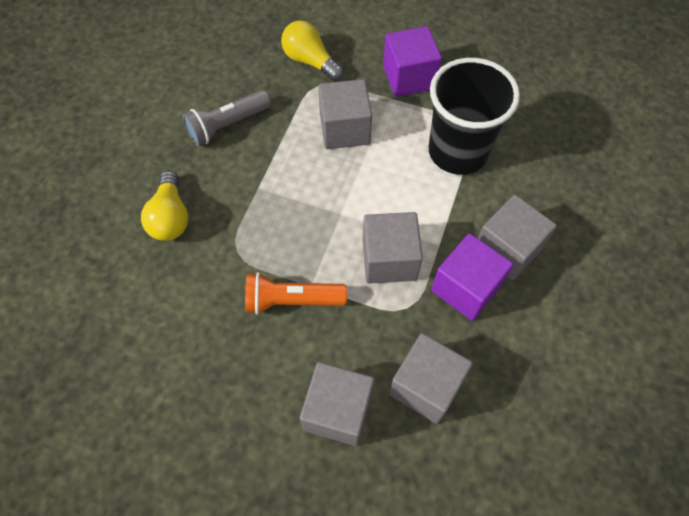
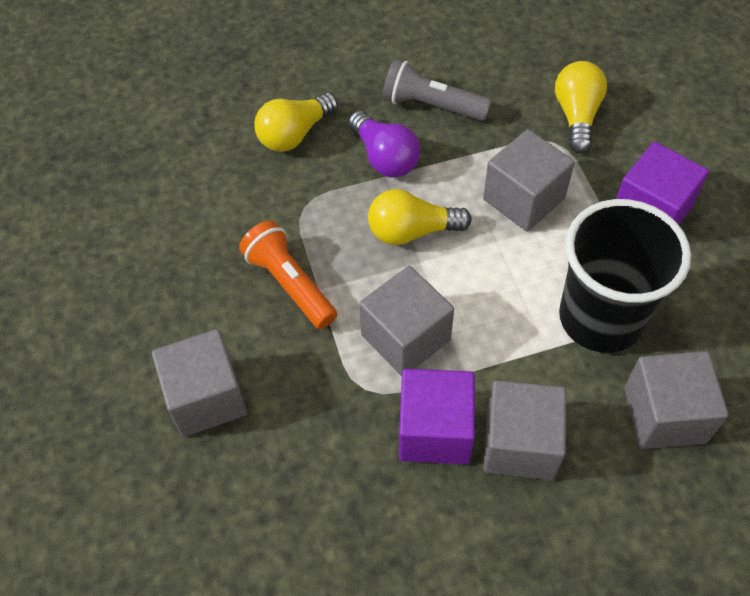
camera: 55 degrees right, 5 degrees down
grey cube [389,333,473,424] -> grey cube moved to [624,351,729,449]
none -> purple light bulb [348,111,420,178]
none -> yellow light bulb [368,189,472,245]

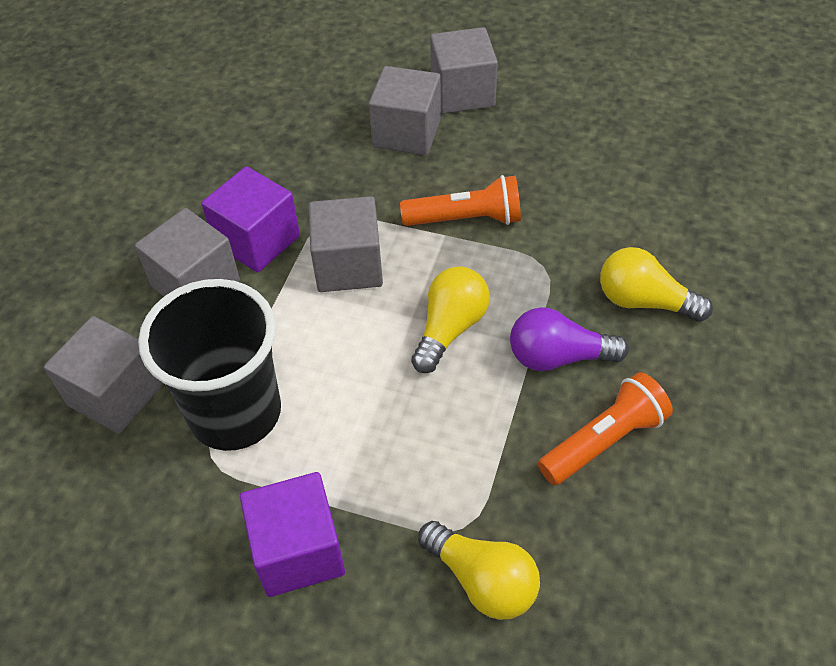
camera: 125 degrees right, 5 degrees down
yellow light bulb [255,93,338,152] -> yellow light bulb turned 60 degrees counterclockwise [600,247,713,322]
grey flashlight [383,59,492,121] -> orange flashlight [538,372,673,485]
grey cube [483,129,575,232] -> grey cube moved to [430,27,498,114]

